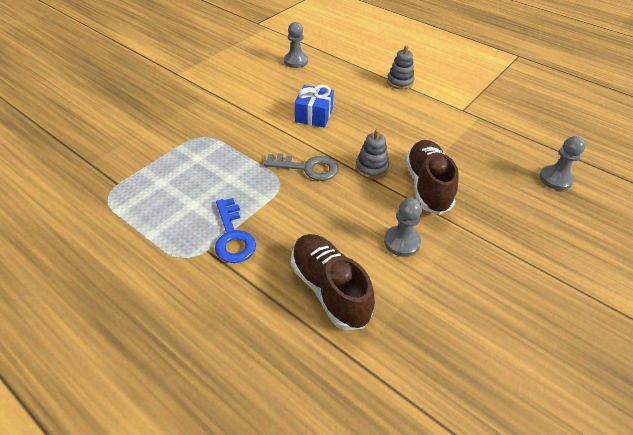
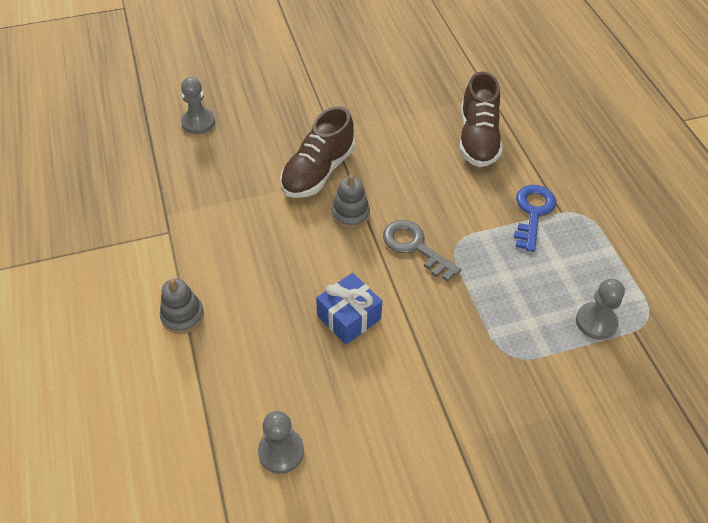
camera: 145 degrees left, 5 degrees up
grey pawn [384,198,422,257] -> grey pawn moved to [576,279,625,340]

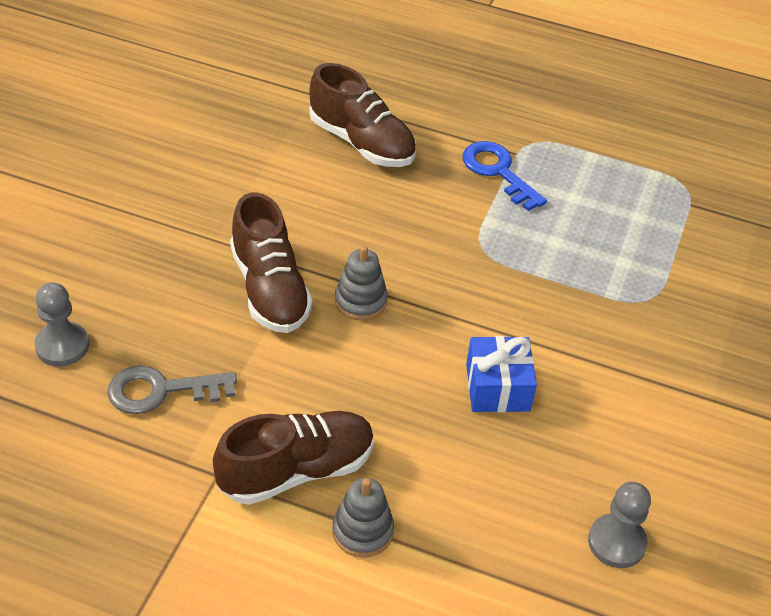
camera: 55 degrees left, 5 degrees down
grey key [383,220,461,282] -> grey key moved to [107,365,237,414]
grey pawn [576,279,625,340] -> none
none -> brown shoe [213,411,374,505]

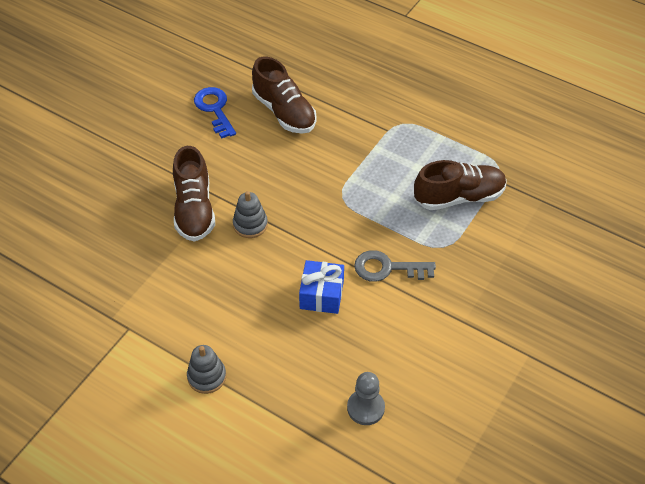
camera: 15 degrees right, 5 degrees up
grey pawn [34,282,89,367] -> none
grey key [107,365,237,414] -> grey key moved to [354,250,436,282]
brown shoe [213,411,374,505] -> brown shoe moved to [414,160,507,210]
blue key [463,141,547,211] -> blue key moved to [194,87,236,138]

